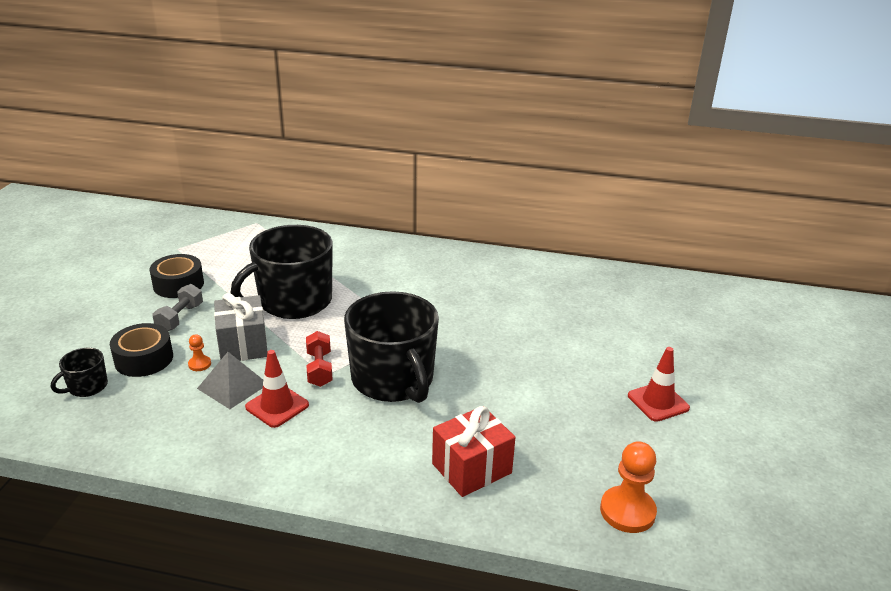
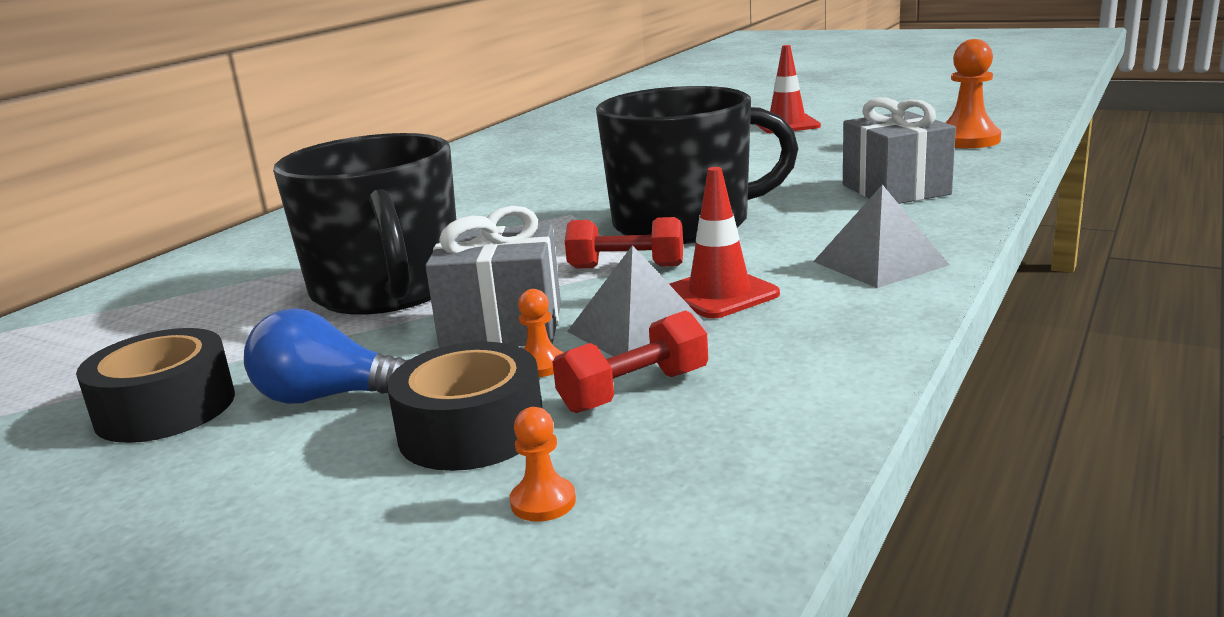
camera: 70 degrees left, 10 degrees down
black mug [51,348,108,397] -> orange pawn [510,407,576,522]
grey dumbbell [153,284,203,331] -> blue light bulb [244,308,410,404]
red gift [432,406,516,497] -> grey gift [843,97,956,204]
none -> red dumbbell [553,310,708,413]
none -> grey pyramid [813,185,949,288]

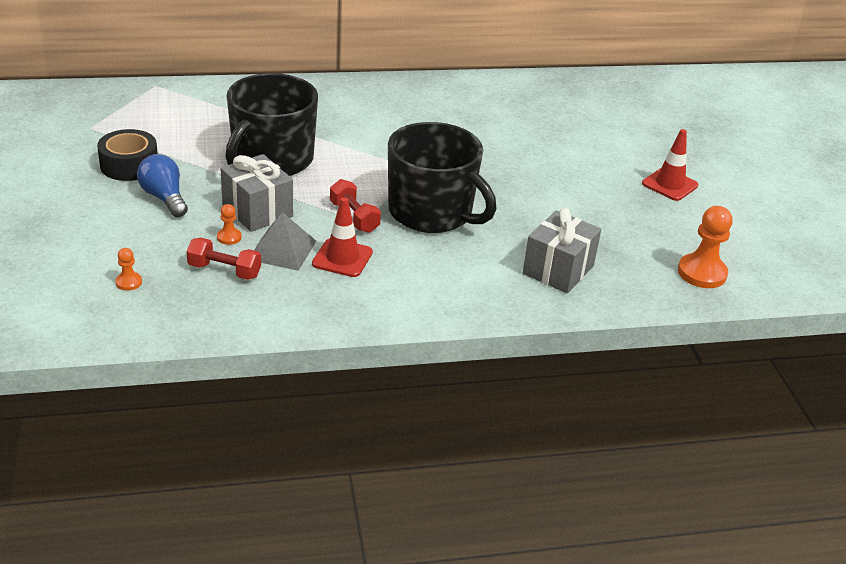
camera: 45 degrees right, 15 degrees up
black tape [387,342,542,471] -> none
grey pyramid [813,185,949,288] -> none

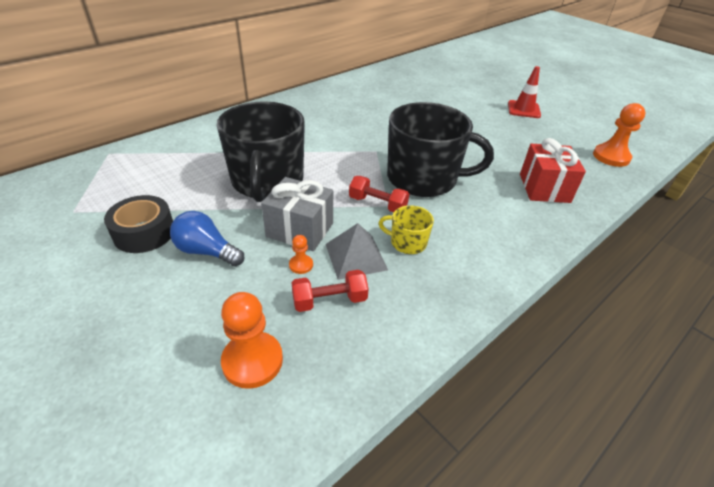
camera: 30 degrees left, 5 degrees up
orange pawn [115,248,142,291] -> orange pawn [221,292,283,389], size x2.03
red traffic cone [312,197,373,277] -> yellow mug [379,205,434,254]
grey gift [523,208,601,293] -> red gift [520,138,586,203]

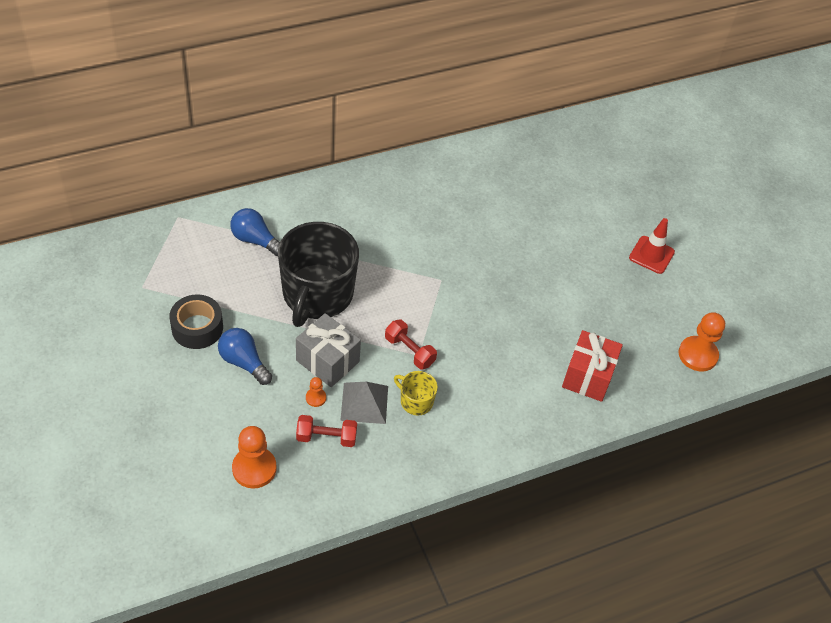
camera: 15 degrees right, 10 degrees up
black mug [387,102,494,197] -> none
none -> blue light bulb [230,208,280,256]

